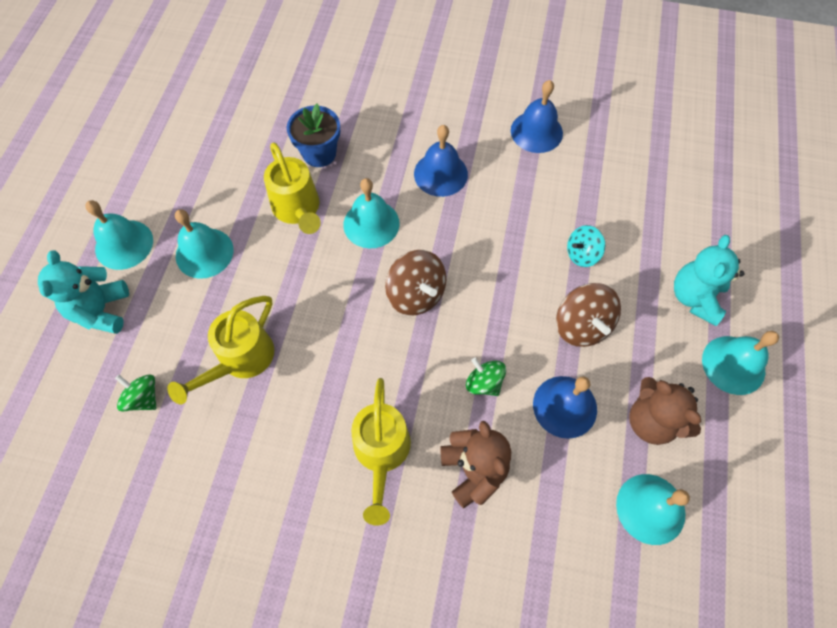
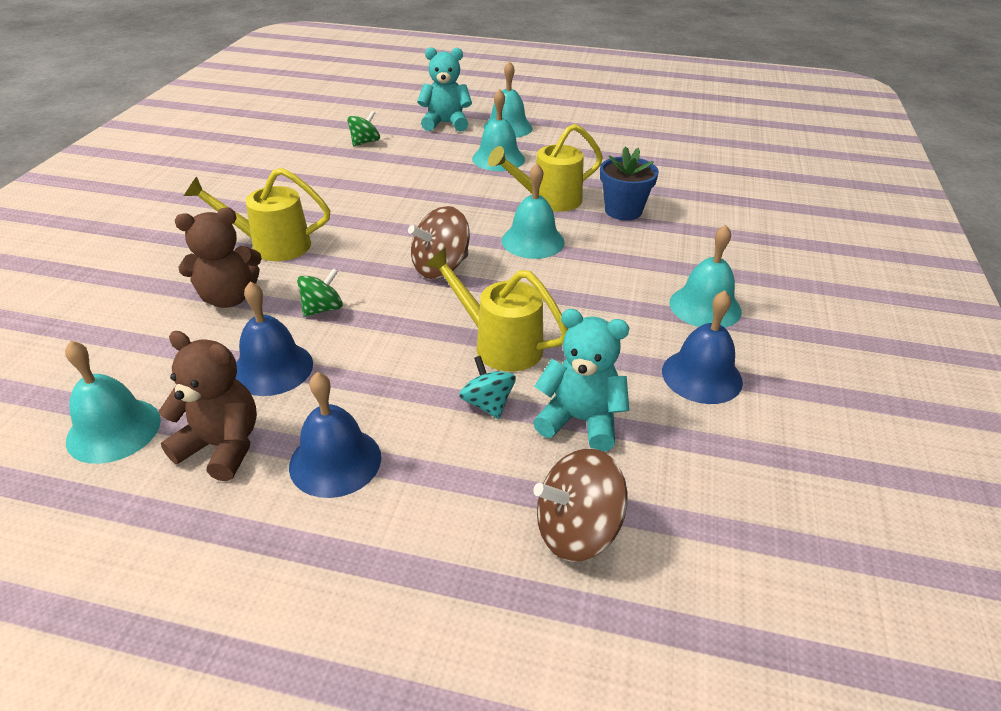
camera: 90 degrees right, 25 degrees down
yellow watering can [167,296,274,404] -> yellow watering can moved to [425,248,568,372]
blue bell [414,125,468,197] -> blue bell moved to [289,372,381,498]
brown spinning top [556,283,621,347] -> brown spinning top moved to [533,448,627,562]
brown teddy bear [629,377,702,445] -> brown teddy bear turned 60 degrees clockwise [158,331,257,481]
turquoise teddy bear [674,235,745,326] -> turquoise teddy bear moved to [533,309,630,452]
turquoise bell [702,331,779,395] -> turquoise bell moved to [670,225,742,328]

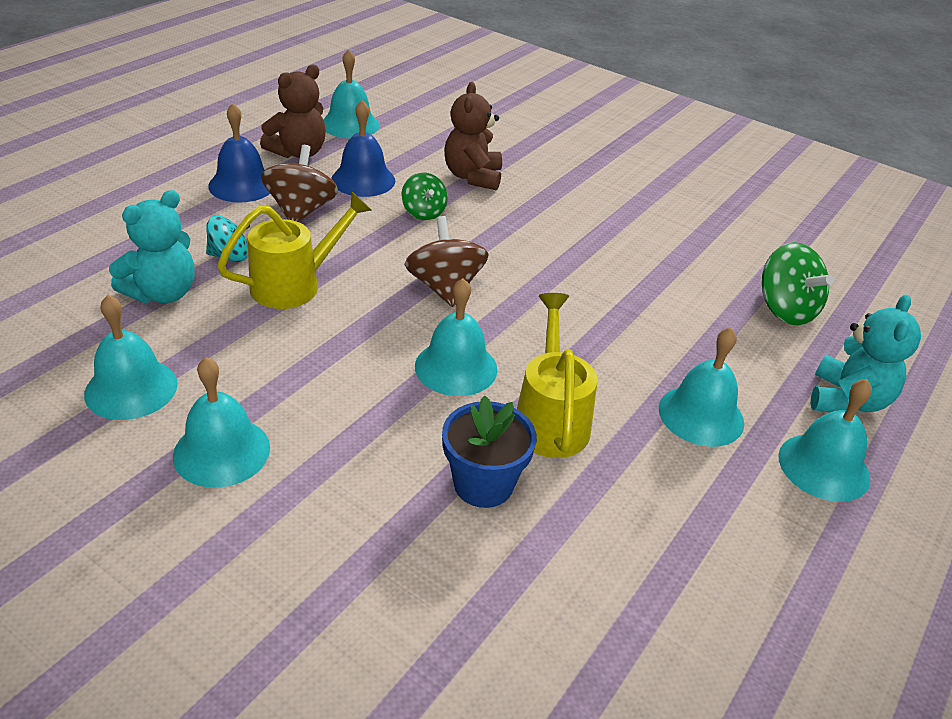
camera: 110 degrees right, 0 degrees up
yellow watering can [184,168,330,261] -> none
green spinning top [347,111,380,146] -> green spinning top [762,242,834,326], size x1.56
brown spinning top [533,448,627,562] -> brown spinning top moved to [261,145,338,222]
blue bell [662,290,743,404] -> turquoise bell [84,295,178,420]

